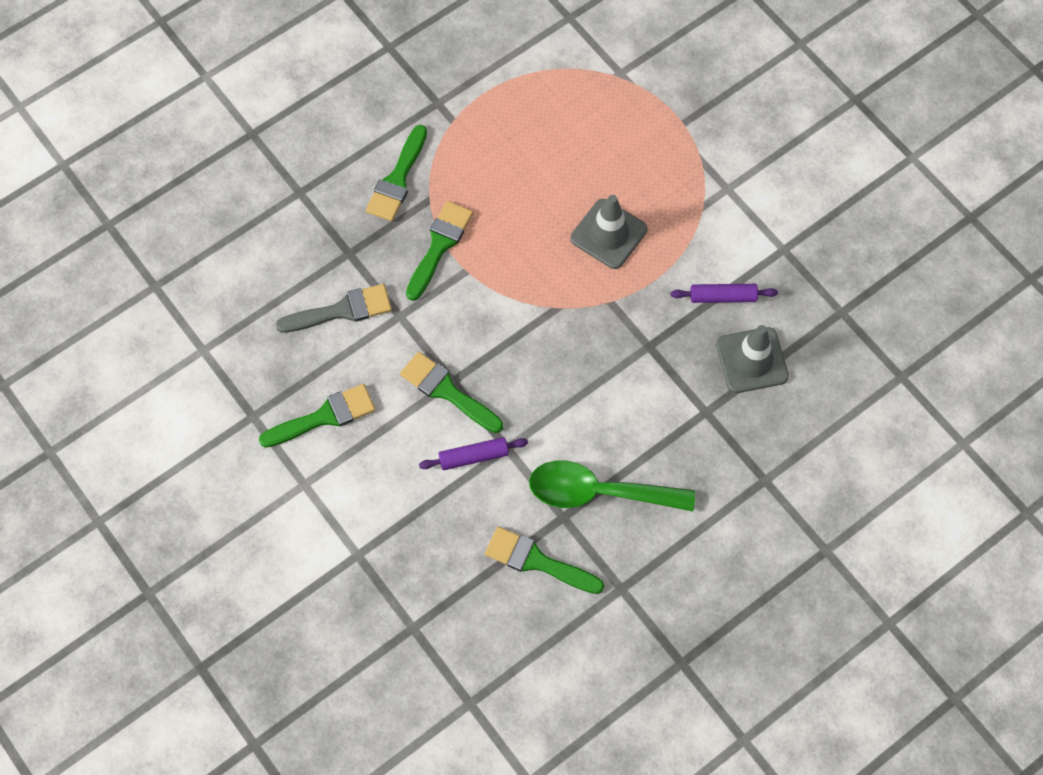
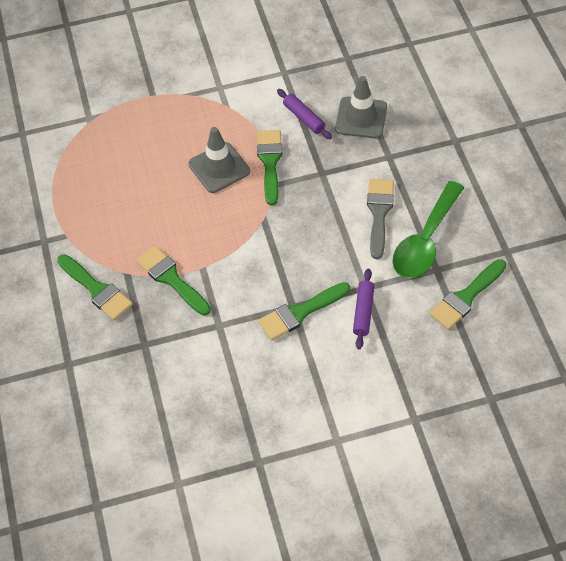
camera: 65 degrees left, 10 degrees down
green brush [259,384,375,448] -> green brush moved to [257,130,283,206]
grey brush [276,284,392,333] -> grey brush moved to [367,179,394,259]
purple rolling pin [671,284,778,303] -> purple rolling pin turned 60 degrees counterclockwise [277,89,332,139]

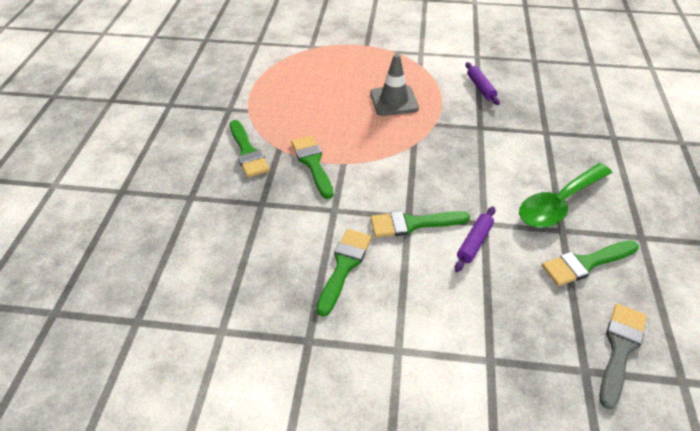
camera: 20 degrees right, 10 degrees down
green brush [257,130,283,206] -> green brush moved to [316,229,372,316]
grey traffic cone [335,76,387,138] -> none
grey brush [367,179,394,259] -> grey brush moved to [599,304,647,409]

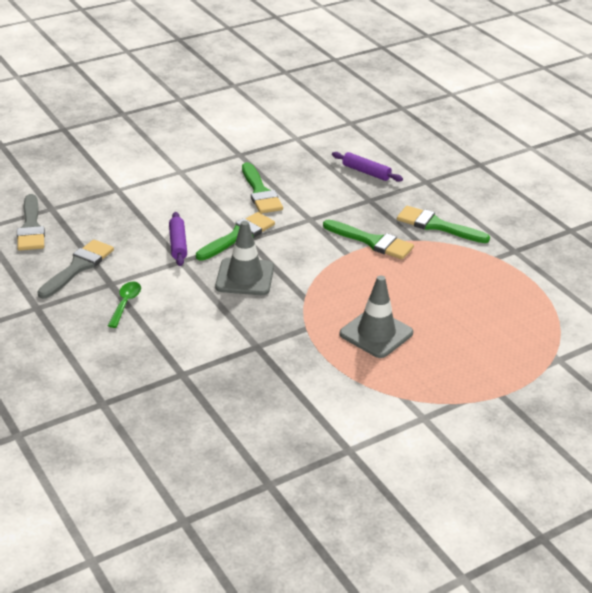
camera: 140 degrees right, 10 degrees down
purple rolling pin [466,62,500,105] -> purple rolling pin moved to [332,152,403,182]
green spoon [519,163,612,228] -> green spoon [108,282,141,328], size x0.49
green brush [542,240,639,286] -> grey brush [37,240,114,299]
none -> grey traffic cone [215,221,274,295]

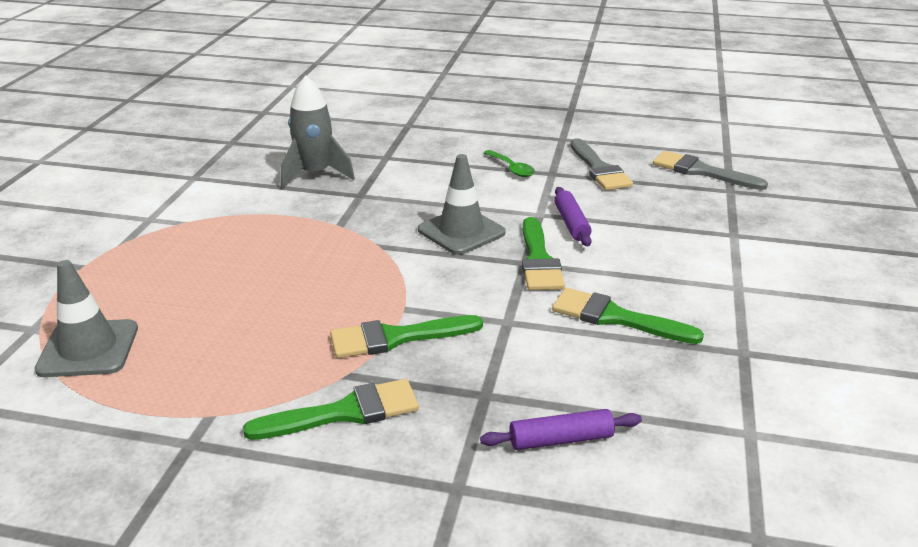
camera: 135 degrees right, 5 degrees down
purple rolling pin [169,212,187,266] -> purple rolling pin turned 45 degrees clockwise [554,187,592,246]
grey traffic cone [340,276,413,358] -> grey traffic cone moved to [35,260,138,377]
none -> grey rocket [280,75,355,189]

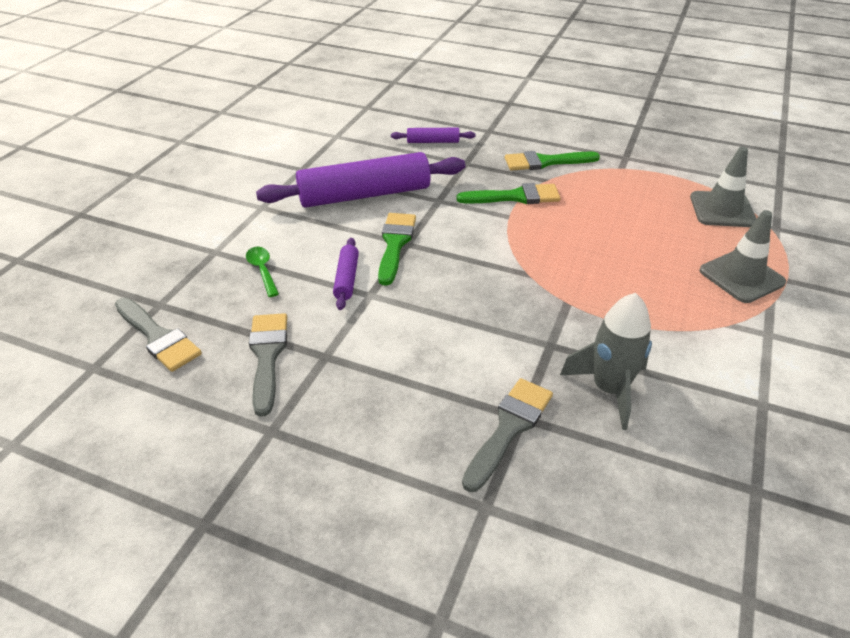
camera: 170 degrees left, 10 degrees up
grey traffic cone [418,154,506,255] -> grey traffic cone moved to [699,210,786,303]
green spoon [484,150,535,177] -> green spoon moved to [246,247,279,297]
green brush [552,288,704,344] -> purple rolling pin [256,152,465,208]
none -> grey brush [462,378,553,492]

